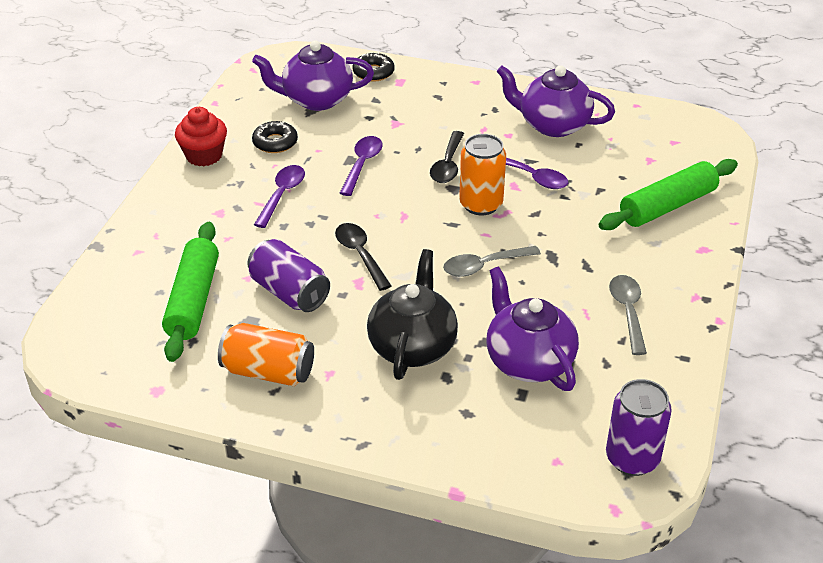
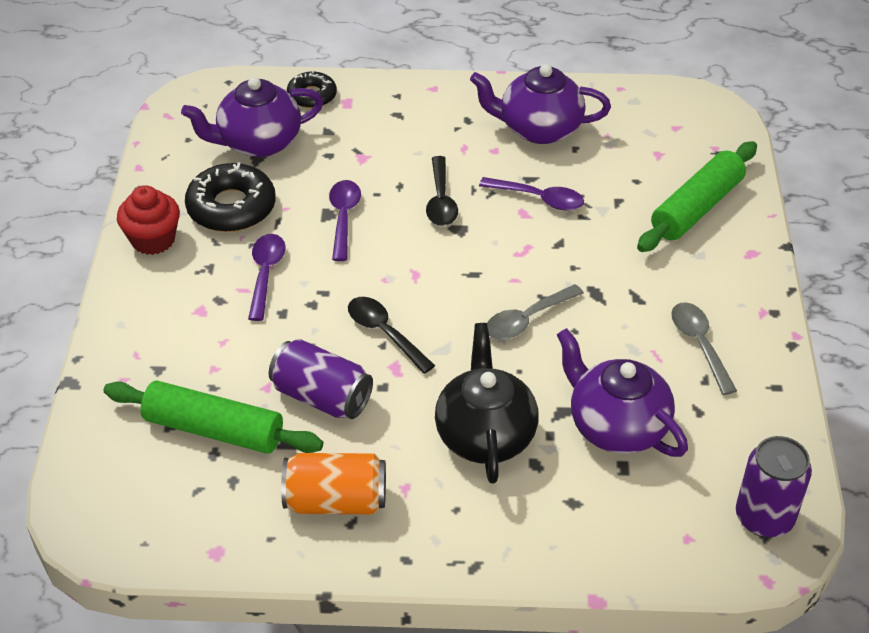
camera: 15 degrees left, 5 degrees up
green rolling pin [162,222,219,362] -> green rolling pin turned 60 degrees counterclockwise [104,381,323,454]
black donut [252,121,298,153] -> black donut [185,162,276,232], size x1.66
orange can [459,134,506,215] -> none

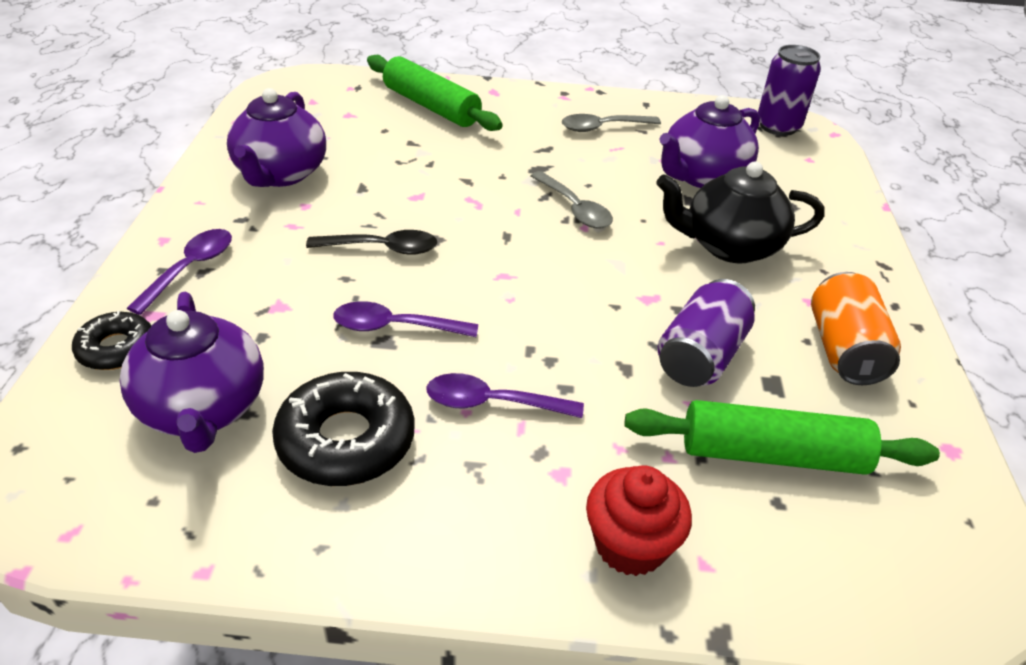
camera: 90 degrees left, 5 degrees down
green rolling pin [104,381,323,454] -> green rolling pin turned 75 degrees clockwise [624,400,940,475]
red cupcake [117,185,180,255] -> red cupcake moved to [586,465,692,576]
black spoon [348,297,435,374] -> none
purple spoon [479,177,584,211] -> purple spoon moved to [127,229,232,315]

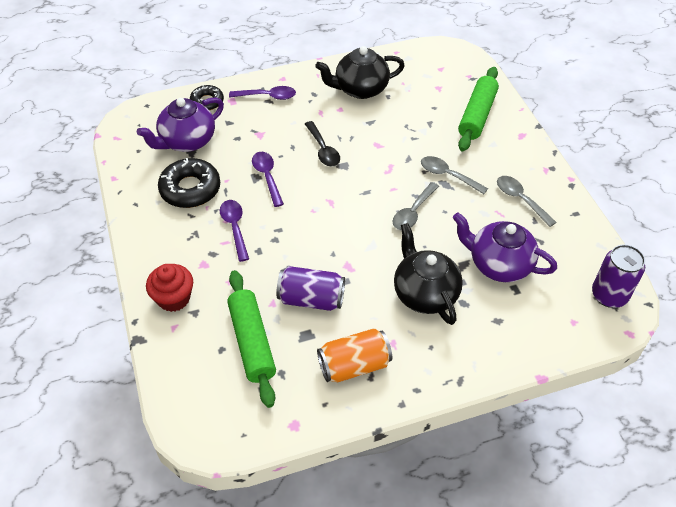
camera: 70 degrees right, 10 degrees up
purple teapot [227,88,326,187] -> black teapot [315,46,405,99]
none -> grey spoon [421,156,488,194]

